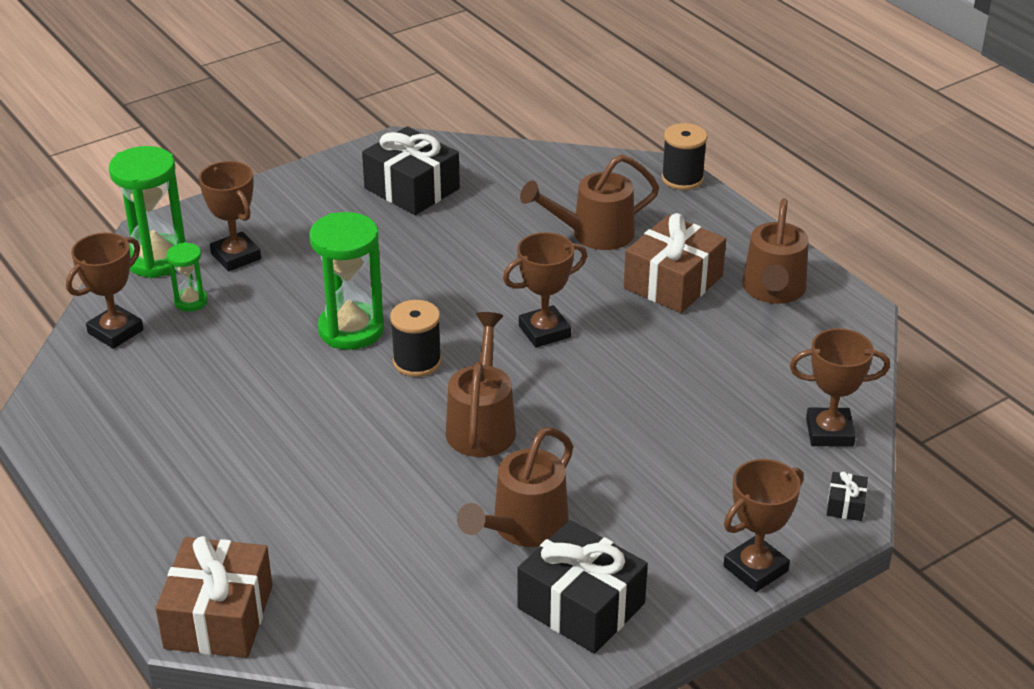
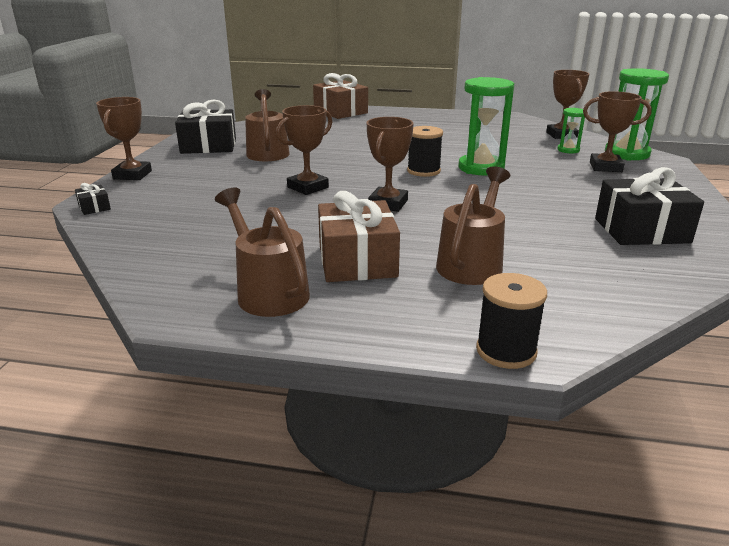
camera: 135 degrees right, 10 degrees down
brown watering can [446,312,516,457] -> none
brown trophy [790,328,890,447] -> brown trophy moved to [276,105,332,195]

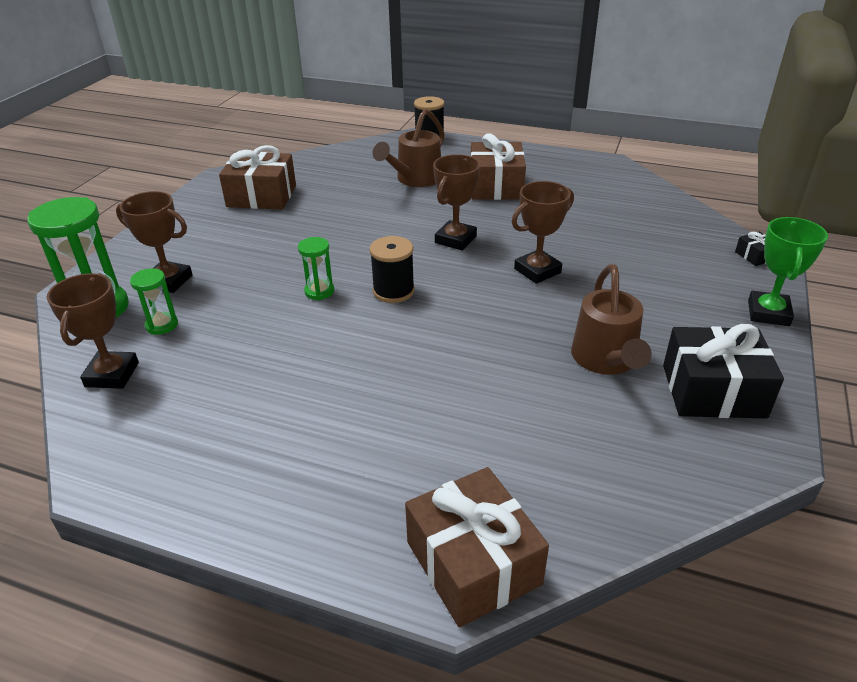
camera: 170 degrees left, 10 degrees up
brown trophy [96,97,152,180] -> green trophy [748,217,828,326]
brown watering can [215,188,310,317] -> none
green hourglass [458,77,514,176] -> green hourglass [298,237,334,300], size x0.51
black gift [595,167,704,245] -> brown gift [219,145,296,209]

